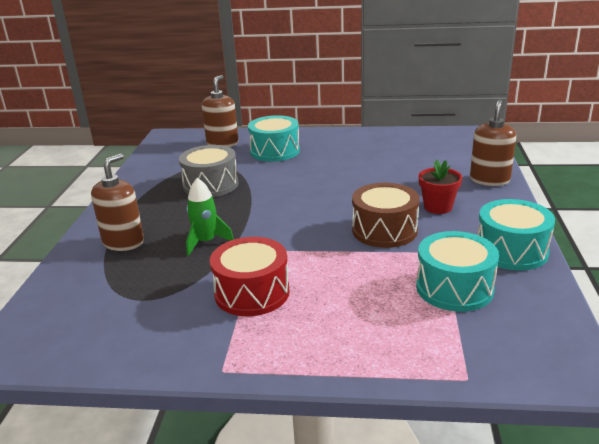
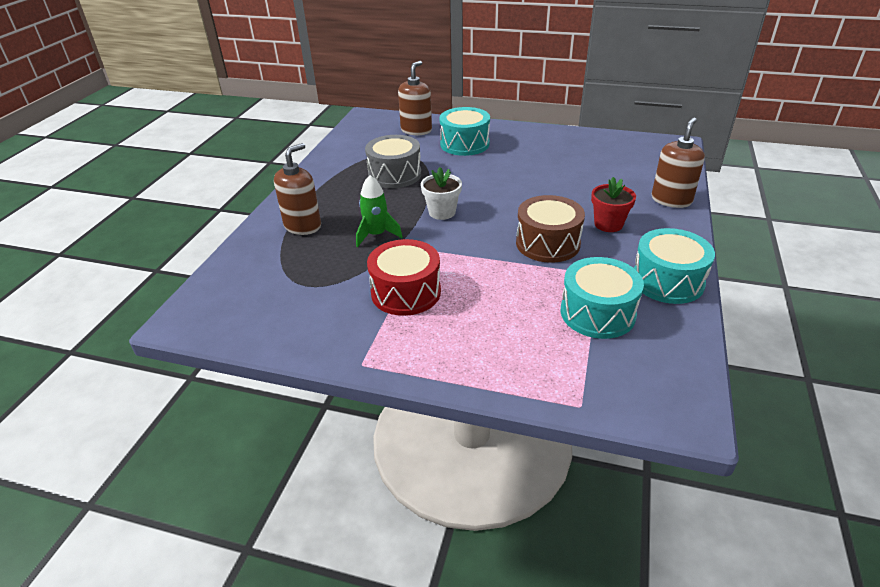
camera: 10 degrees right, 10 degrees up
none -> white flower pot [421,167,462,220]

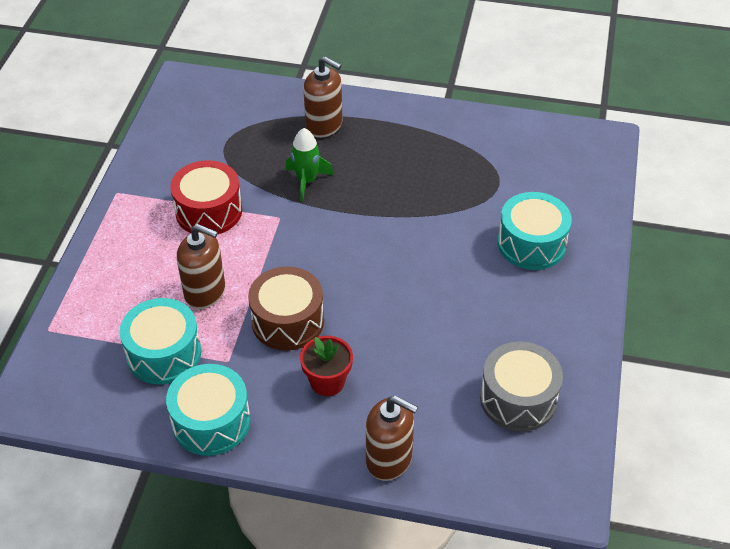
camera: 85 degrees right, 10 degrees up
grey drum [365,135,421,188] -> grey drum moved to [480,341,563,432]
brown soap dispenser [398,61,432,135] -> brown soap dispenser moved to [177,224,225,309]
white flower pot [421,167,462,220] -> none

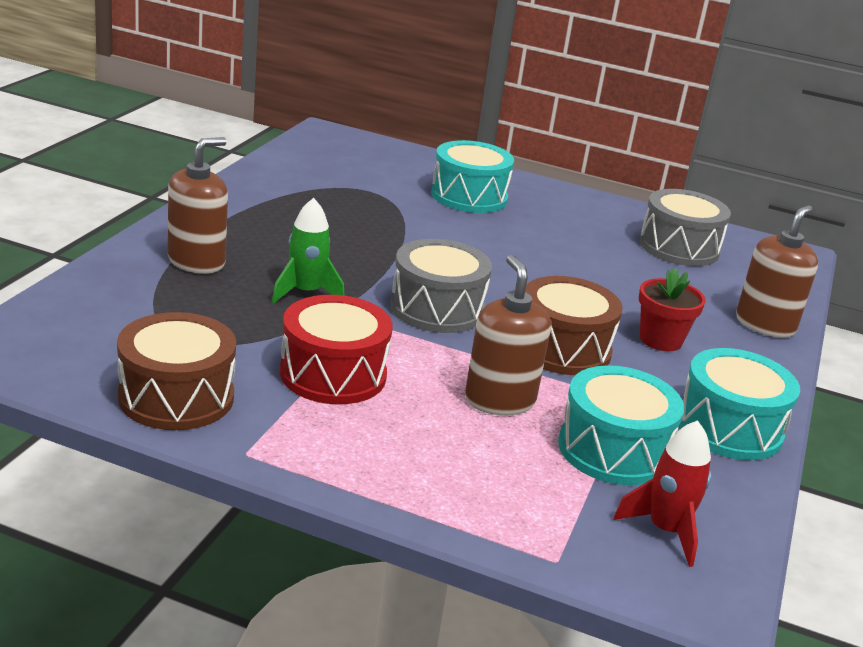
camera: 85 degrees left, 20 degrees down
brown soap dispenser [177,224,225,309] -> brown soap dispenser turned 45 degrees counterclockwise [465,255,551,415]
none -> brown drum [117,312,236,430]
none -> grey drum [390,239,492,333]
none -> red rocket [613,420,711,567]

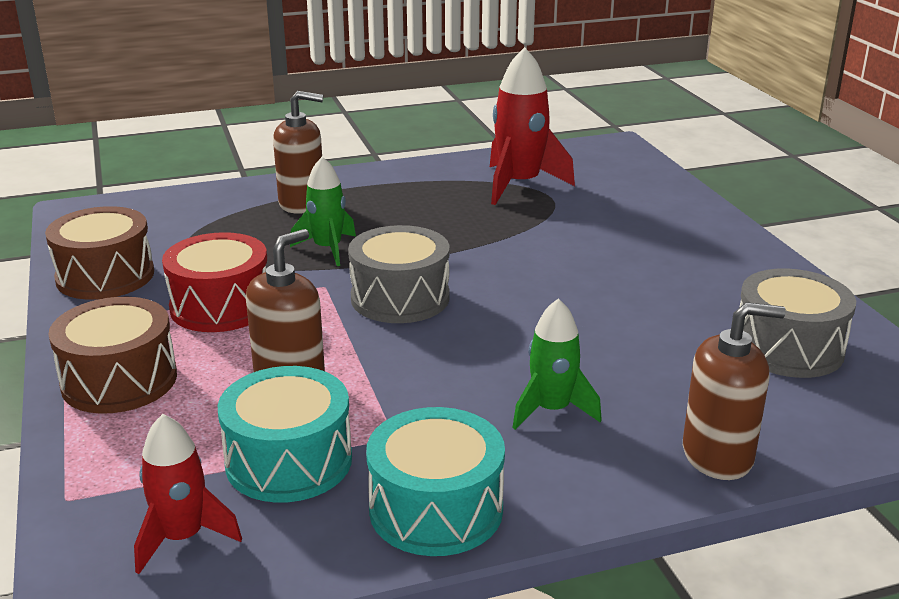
camera: 55 degrees right, 0 degrees up
turquoise drum [431,140,514,213] -> none
brown drum [525,276,623,375] -> brown drum moved to [48,297,177,414]
red flower pot [639,268,706,351] -> green rocket [512,298,602,430]
none -> red rocket [490,47,575,205]

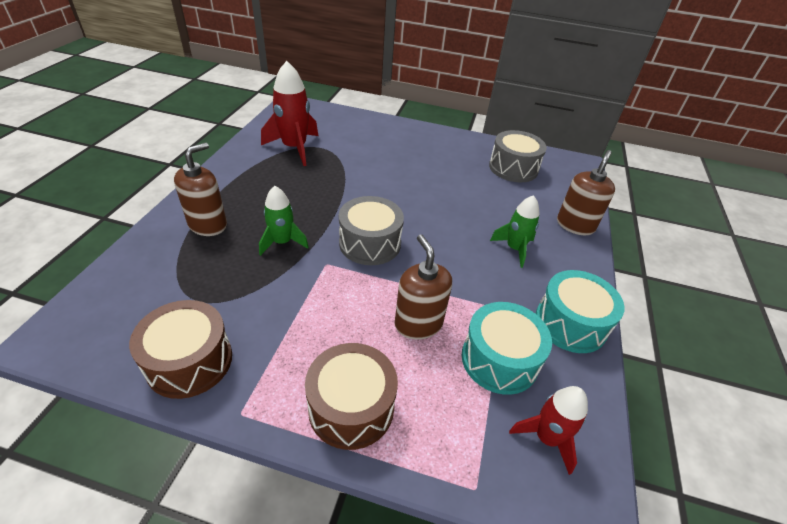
camera: 60 degrees left, 15 degrees up
red drum [162,232,267,332] -> none

